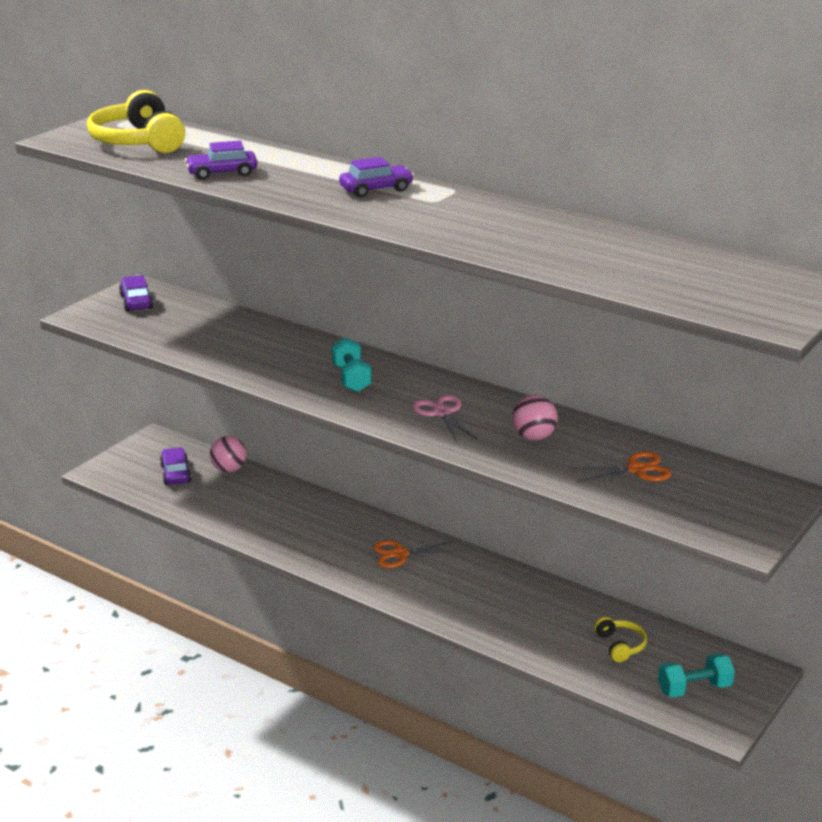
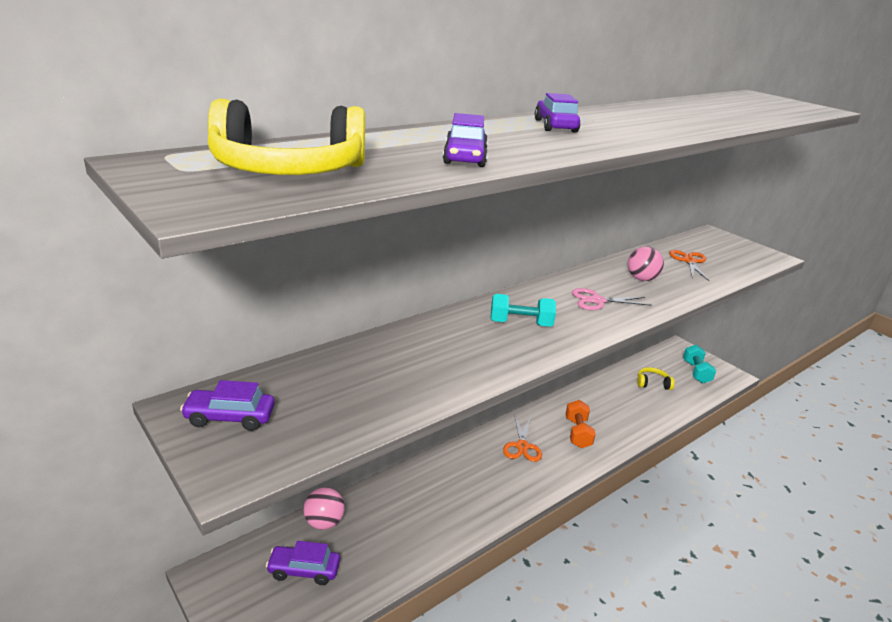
camera: 75 degrees left, 0 degrees up
none -> orange dumbbell [566,400,596,448]

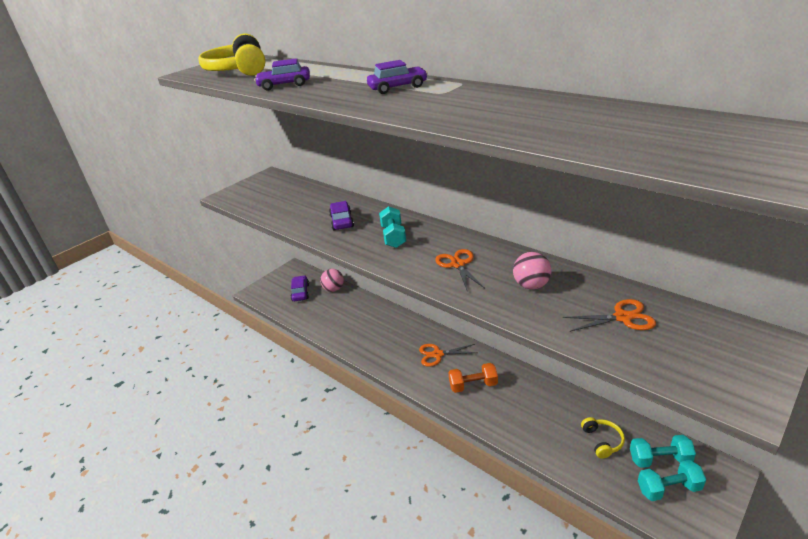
camera: 85 degrees right, 5 degrees up
purple car [180,380,275,431] -> purple car moved to [329,201,354,231]
pink scissors [572,288,652,310] -> orange scissors [435,249,484,292]
none -> turquoise dumbbell [630,435,696,468]

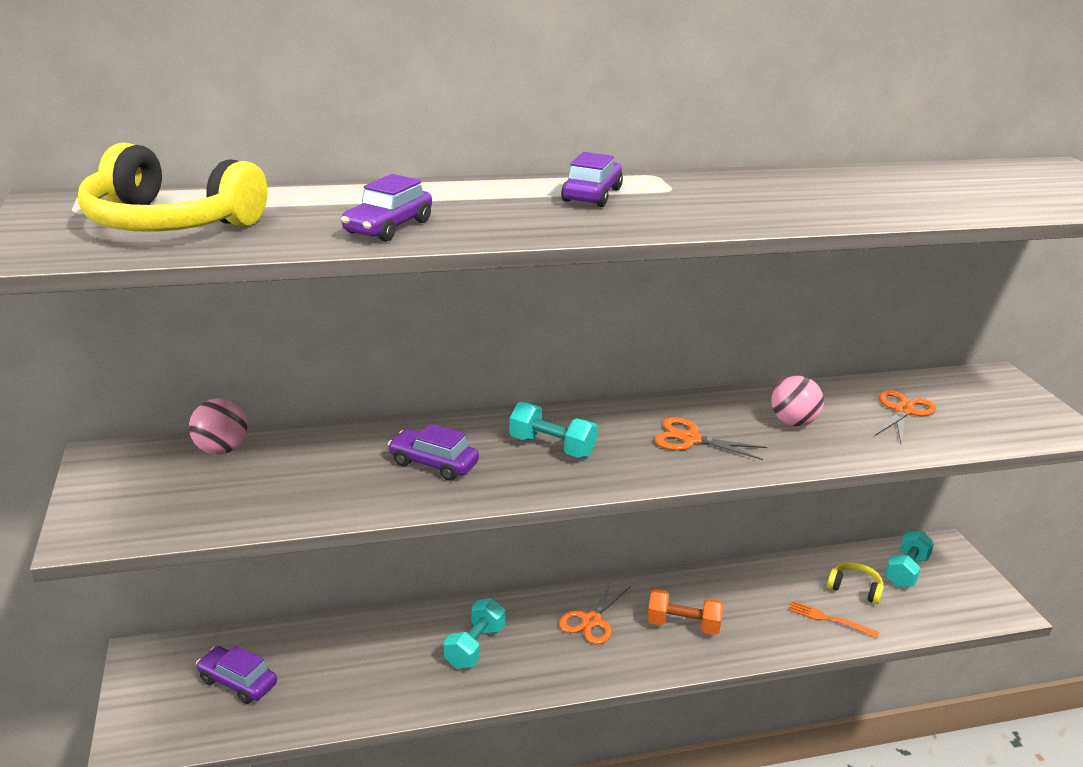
camera: 60 degrees left, 5 degrees down
pink ball [320,269,344,292] -> pink ball moved to [189,399,248,454]
orange dumbbell [448,363,498,393] -> orange dumbbell turned 75 degrees clockwise [647,589,723,635]
turquoise dumbbell [638,460,706,501] -> turquoise dumbbell moved to [444,598,506,669]
none -> orange fork [789,601,879,638]

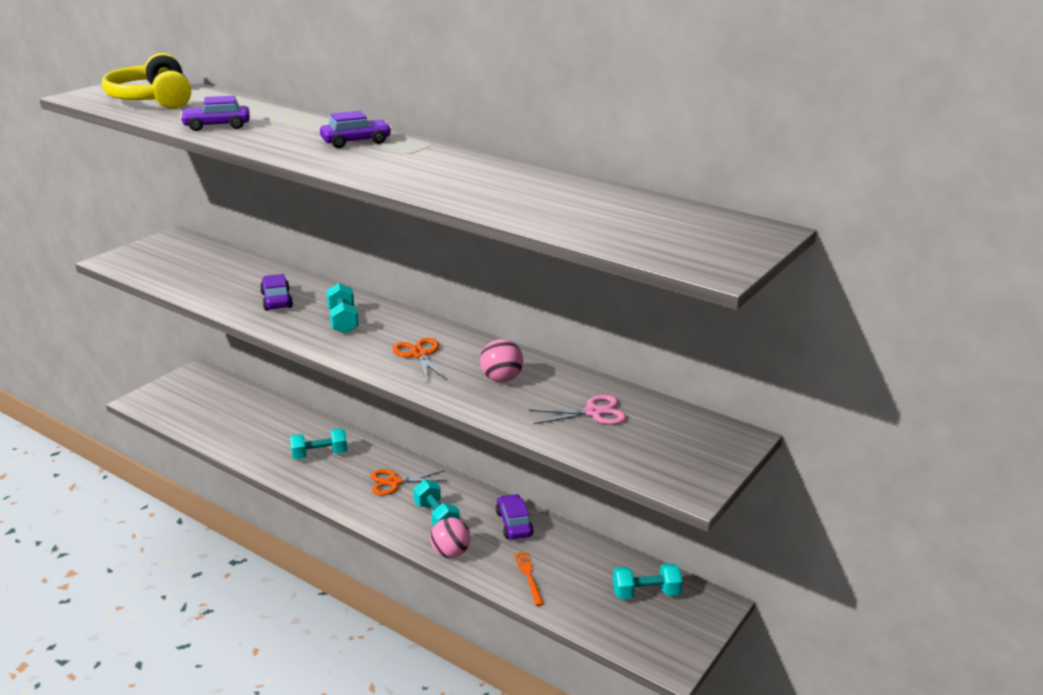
camera: 50 degrees right, 0 degrees up
pink ball [189,399,248,454] -> pink ball moved to [430,517,471,558]
purple car [196,645,277,704] -> purple car moved to [496,494,534,539]
orange dumbbell [647,589,723,635] -> turquoise dumbbell [413,480,460,527]
yellow headphones [827,562,884,604] -> none
orange scissors [875,390,936,443] -> pink scissors [529,395,627,425]

